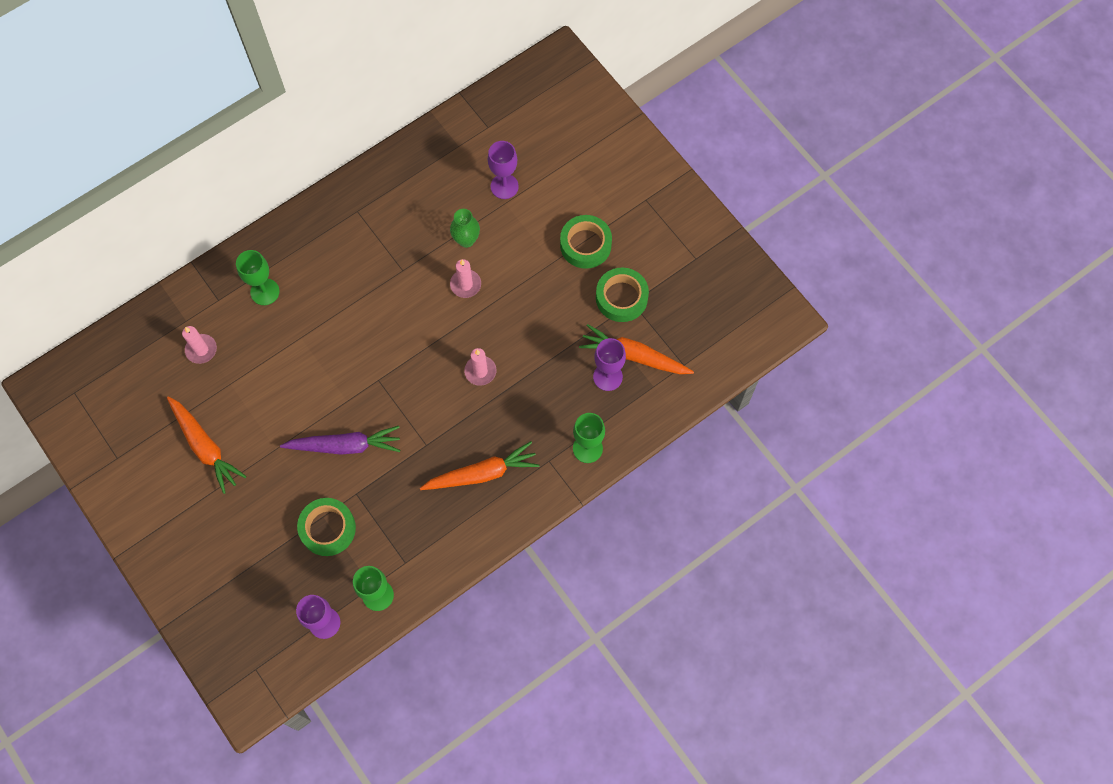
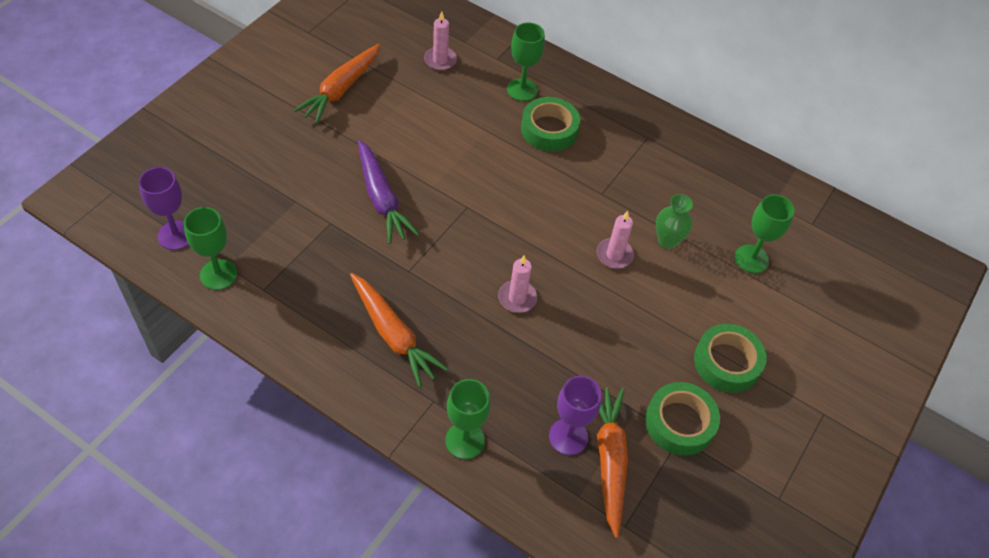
camera: 65 degrees right, 15 degrees down
green tape [297,498,356,556] -> green tape moved to [521,97,580,152]
purple goblet [488,141,519,199] -> green goblet [735,194,795,273]

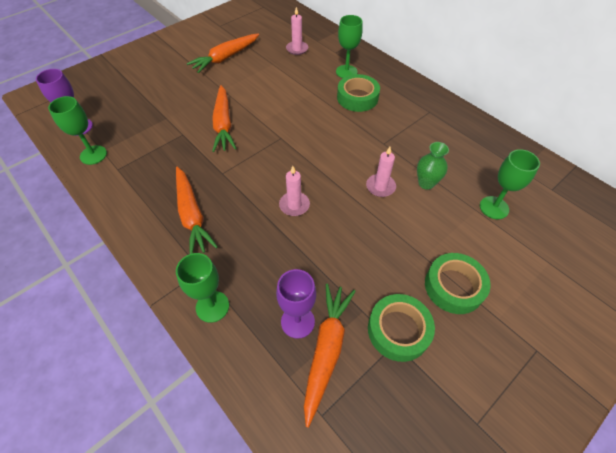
camera: 20 degrees right, 0 degrees up
purple carrot [358,140,419,244] -> orange carrot [212,85,237,152]

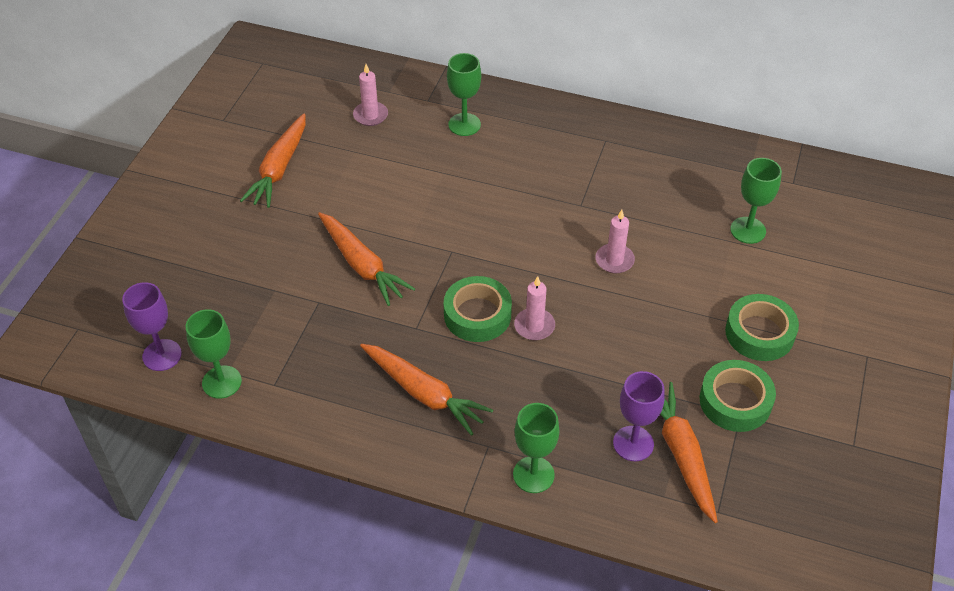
camera: 30 degrees left, 5 degrees down
green tape [337,74,380,112] -> green tape moved to [444,276,512,342]
green vase [417,142,449,190] -> none

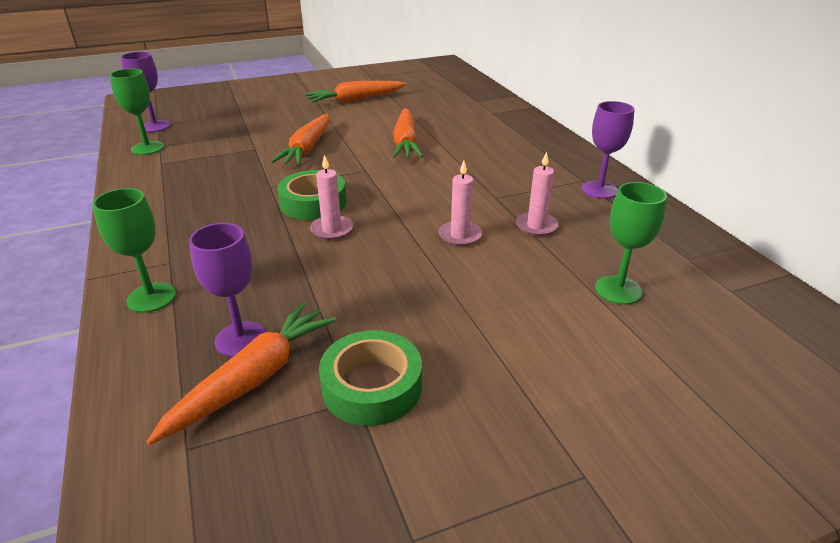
camera: 50 degrees right, 15 degrees down
pink candle [353,64,388,126] -> pink candle moved to [516,151,559,236]
orange carrot [360,344,493,436] -> orange carrot moved to [393,108,423,158]
green goblet [447,53,481,136] -> none
green tape [725,294,799,361] -> none
none -> purple goblet [582,101,635,199]

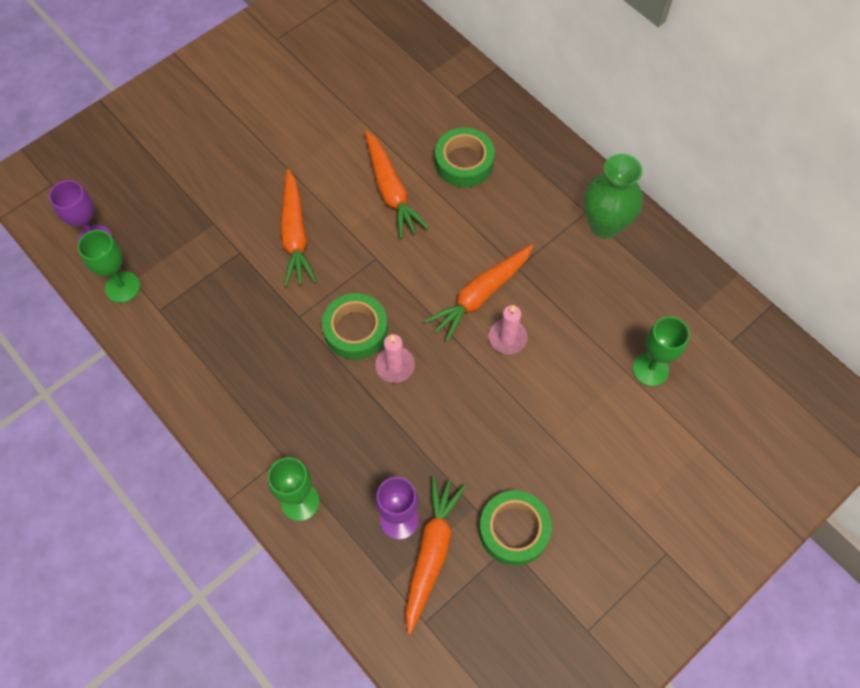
camera: 20 degrees left, 30 degrees up
orange carrot [305,81,407,103] -> orange carrot moved to [424,244,533,342]
pink candle [516,151,559,236] -> none
purple goblet [582,101,635,199] -> green vase [584,154,643,239]
none -> green tape [435,128,495,187]

